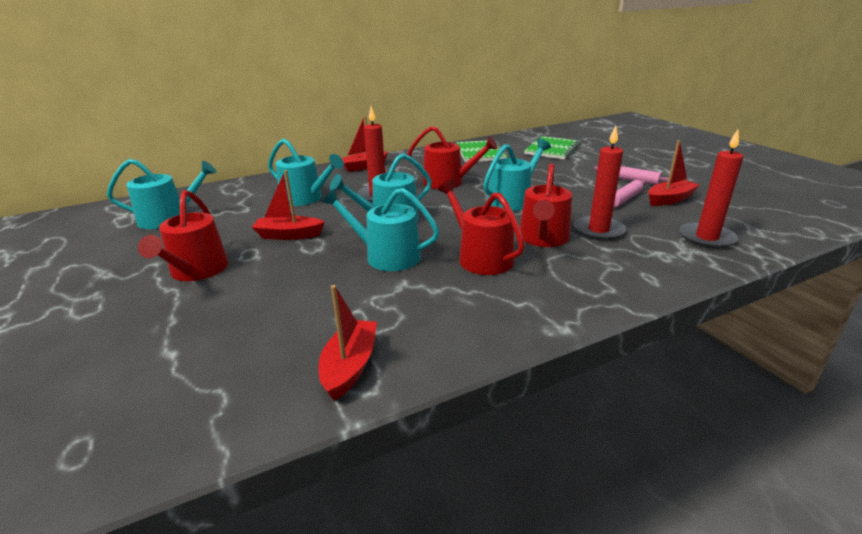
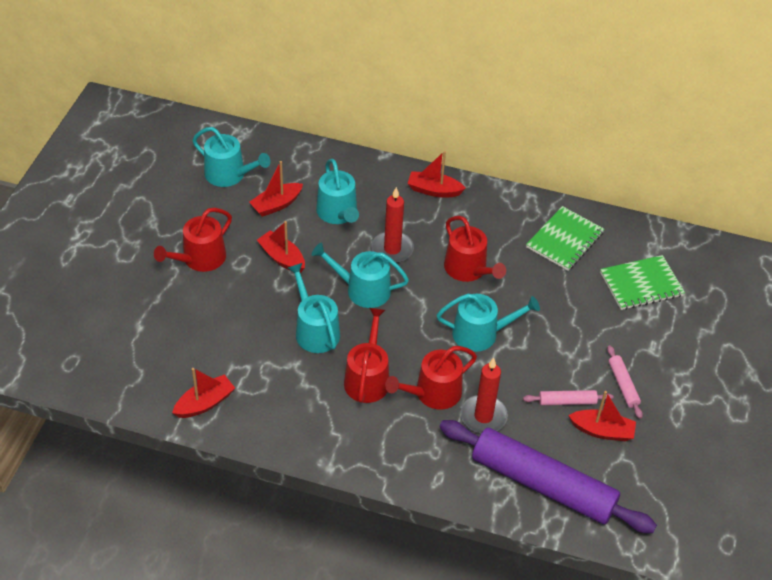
camera: 40 degrees right, 20 degrees up
red candle [680,130,743,249] -> purple rolling pin [439,420,657,533]
none -> red boat [249,161,303,217]

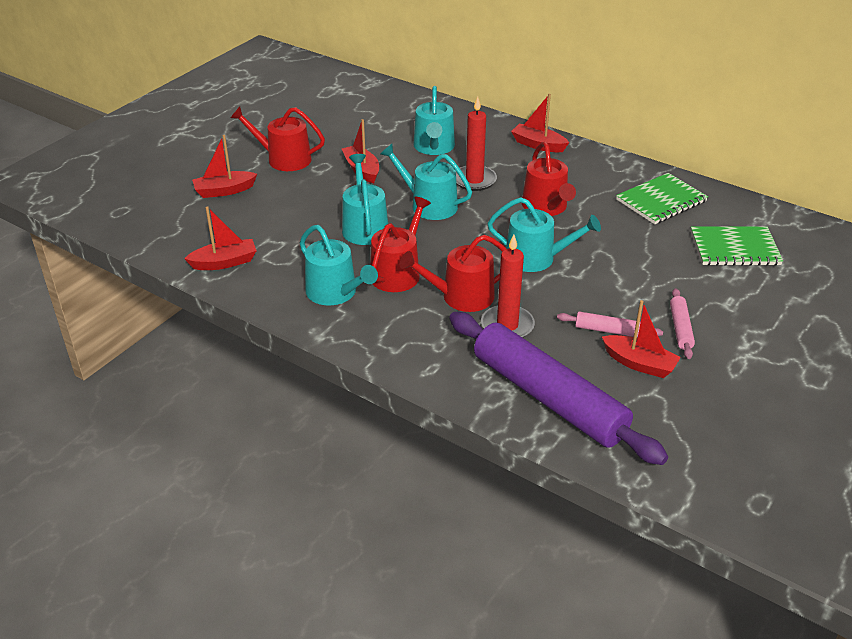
camera: 20 degrees right, 10 degrees down
red watering can [154,208,232,272] -> red watering can turned 45 degrees clockwise [230,107,325,171]
turquoise watering can [192,127,271,187] -> turquoise watering can moved to [300,225,378,306]
red boat [249,161,303,217] -> red boat moved to [192,135,257,198]

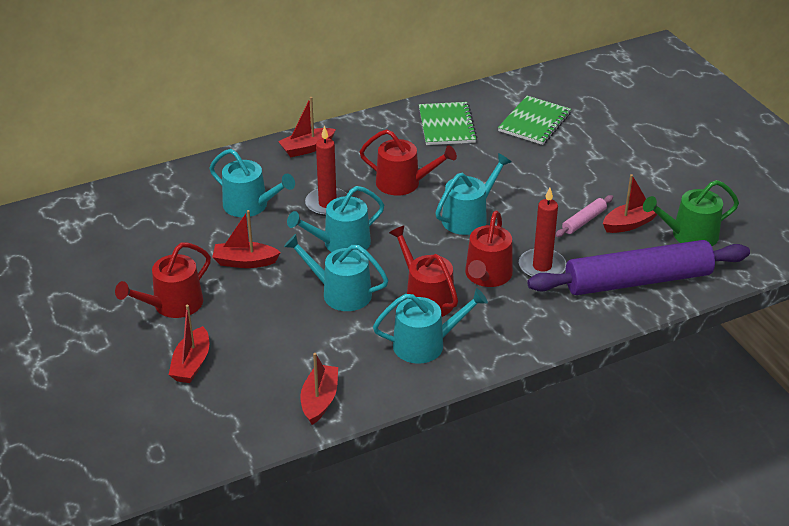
camera: 60 degrees left, 0 degrees up
pink rolling pin [670,288,695,359] -> none
none -> green watering can [643,180,739,246]

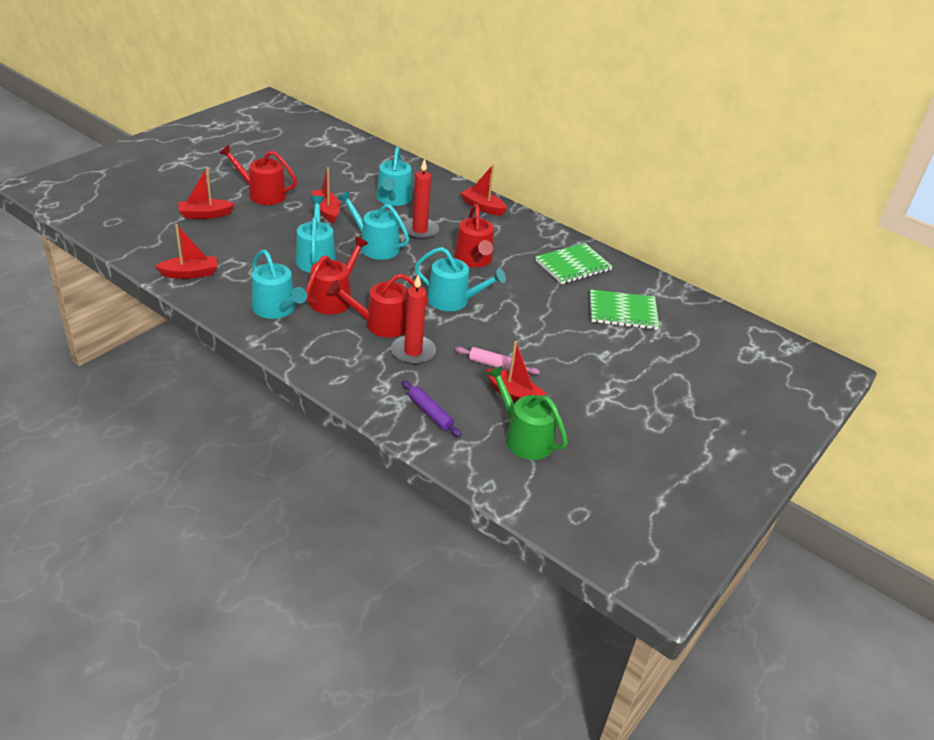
camera: 60 degrees right, 0 degrees up
purple rolling pin [527,240,750,295] -> purple rolling pin [402,380,461,437], size x0.41

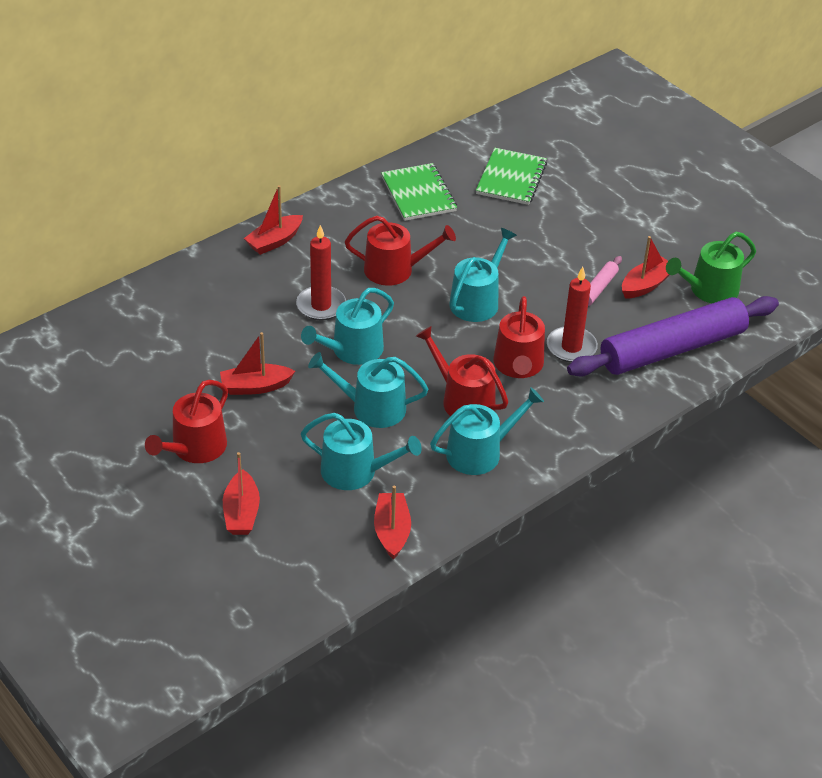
camera: 75 degrees left, 5 degrees up
turquoise watering can [376,147,412,206] -> turquoise watering can moved to [301,413,422,490]
purple rolling pin [402,380,461,437] -> purple rolling pin [567,296,779,377], size x2.45

